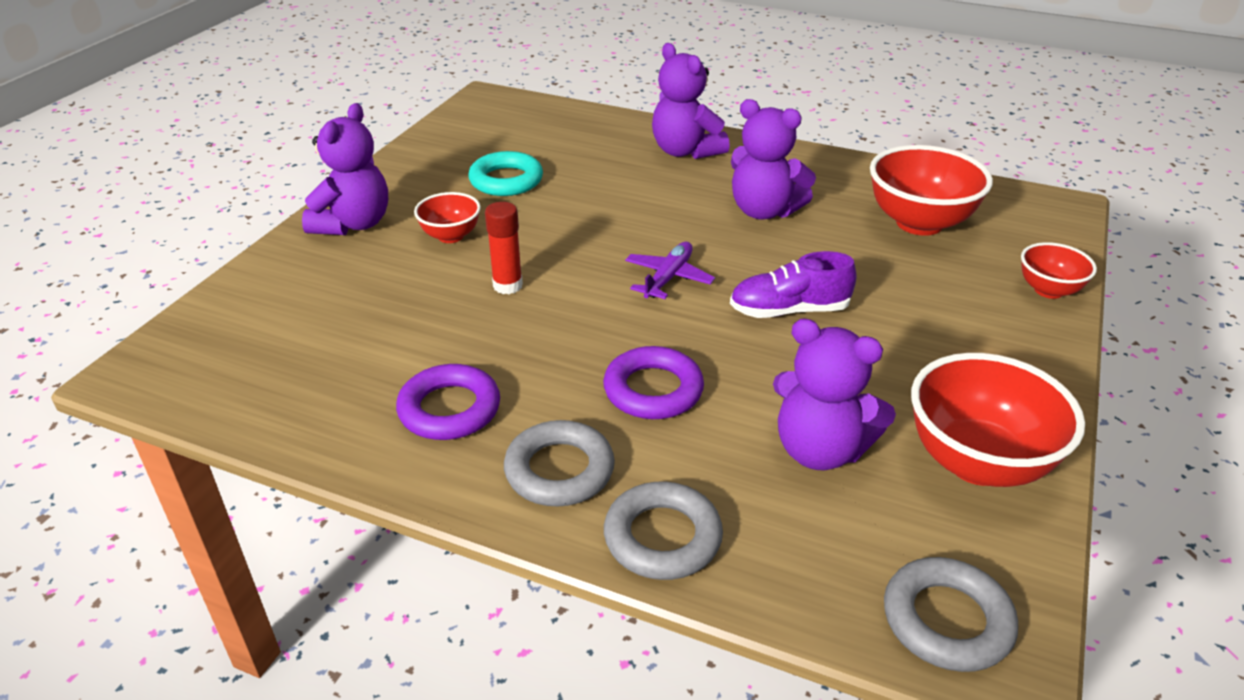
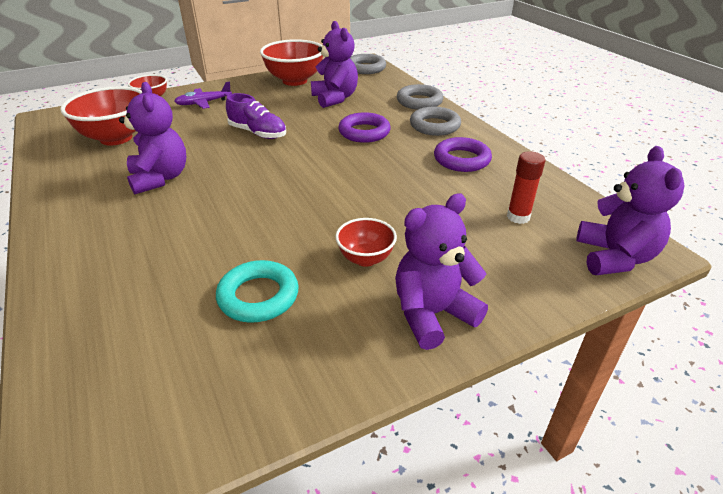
camera: 140 degrees left, 0 degrees up
red glue stick [485,202,523,294] -> red glue stick moved to [507,151,545,224]
purple plane [625,242,715,299] -> purple plane moved to [174,82,232,109]
purple teddy bear [652,43,730,159] -> purple teddy bear moved to [576,146,685,275]

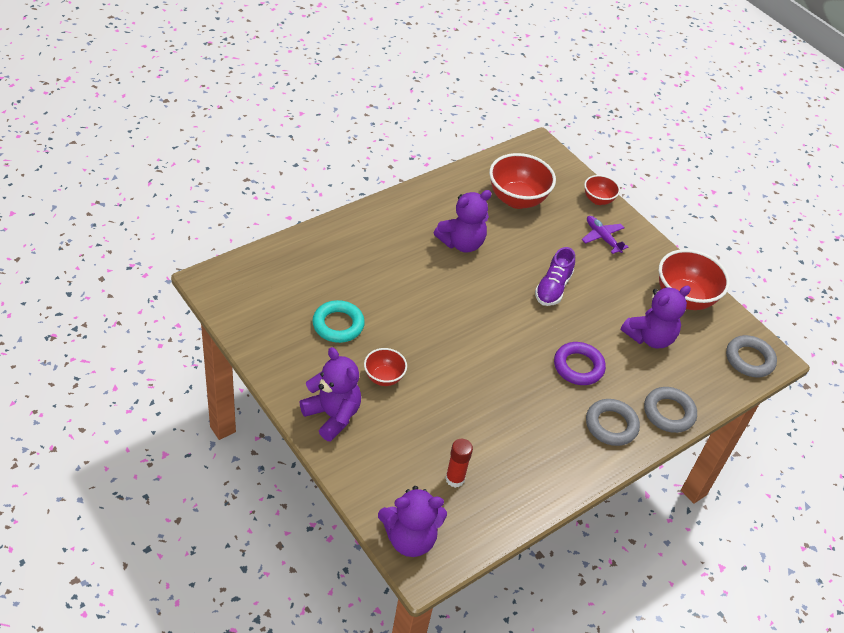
camera: 75 degrees right, 10 degrees up
purple ring [434,137,492,172] -> none

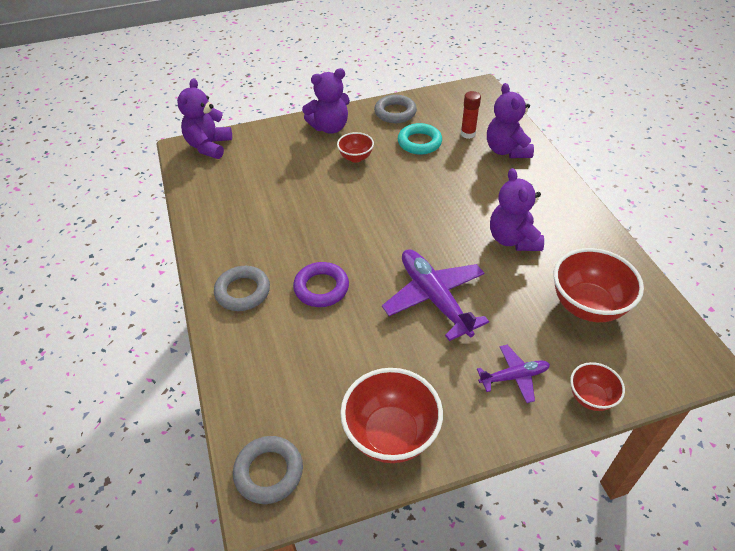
camera: 115 degrees right, 0 degrees up
red glue stick [445,439,473,488] -> red glue stick moved to [461,91,481,139]
purple shoe [535,247,575,306] -> purple plane [382,249,489,341]
purple teddy bear [621,286,691,348] -> purple teddy bear moved to [487,83,534,158]
grey ring [644,387,697,433] -> grey ring moved to [374,95,417,123]

